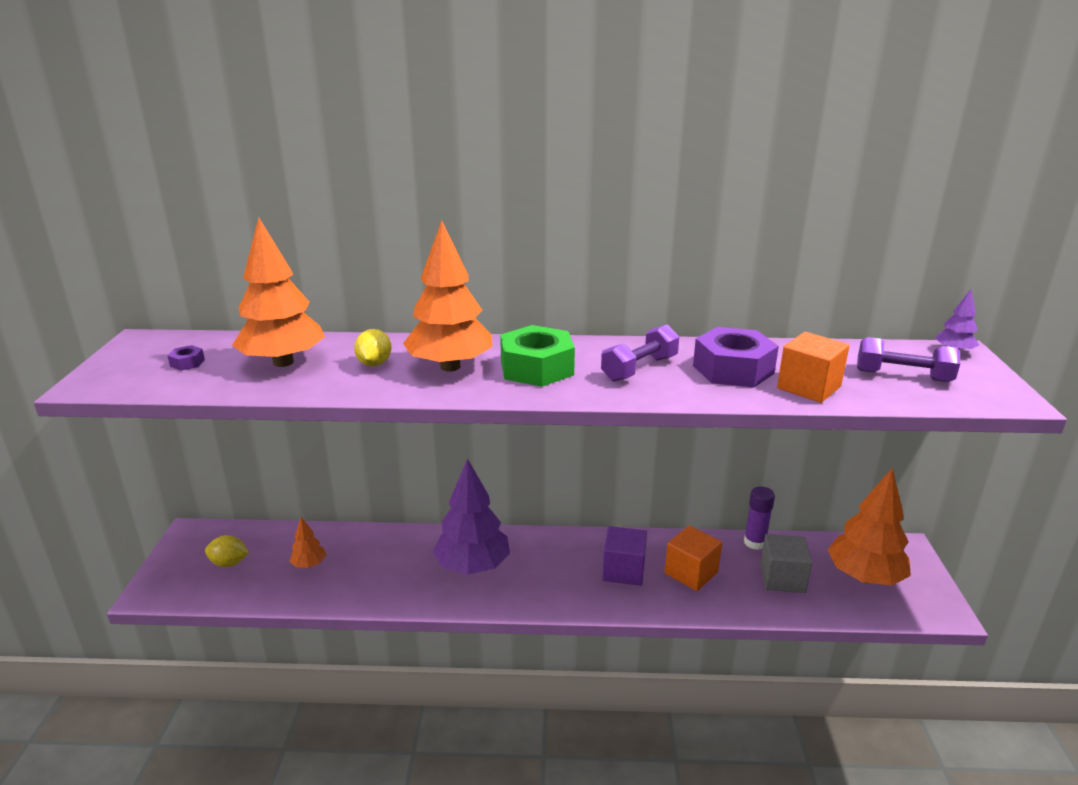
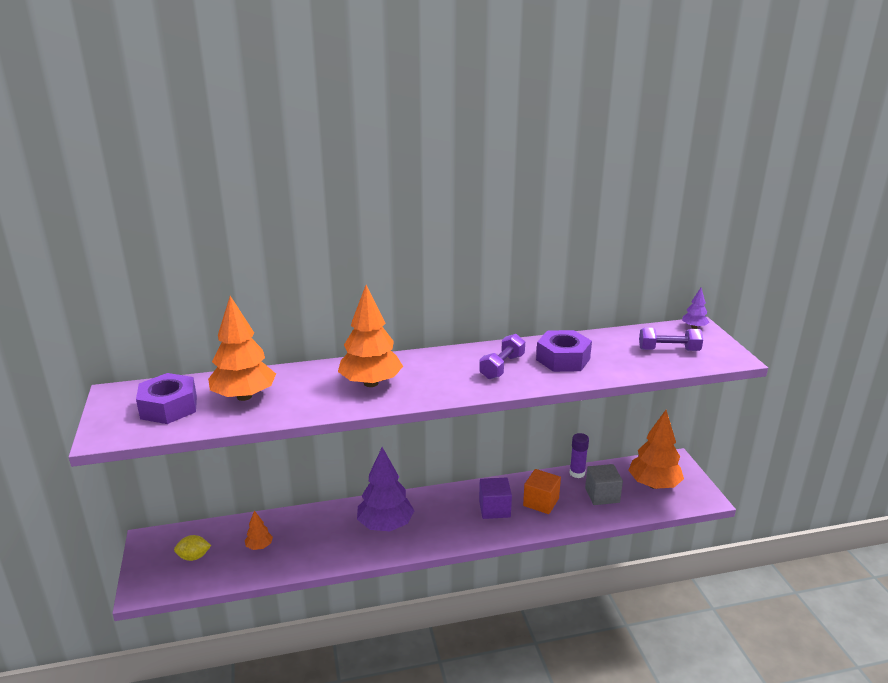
camera: 15 degrees left, 0 degrees up
purple nut [167,345,205,371] -> purple nut [136,373,197,424], size x2.40
yellow lemon [354,329,392,366] -> none
green nut [500,325,575,387] -> none
orange cube [777,332,850,403] -> none

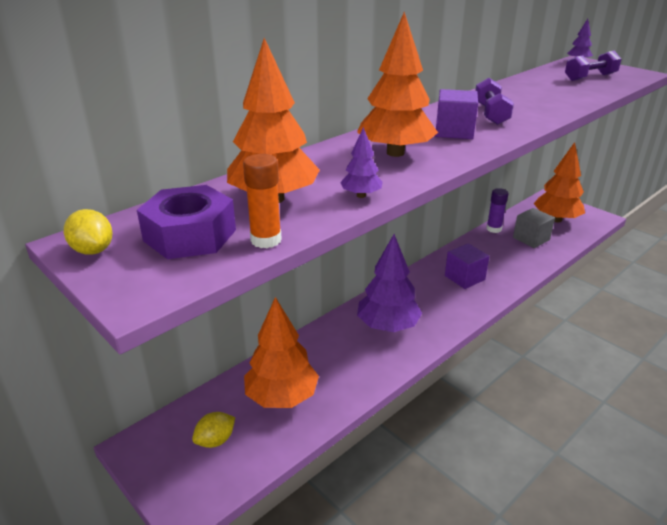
camera: 30 degrees left, 5 degrees up
orange tree [245,511,273,550] -> orange tree [244,297,319,408], size x2.14
orange cube [523,469,561,514] -> none
purple nut [536,330,592,372] -> none
none -> yellow lemon [64,209,113,255]
none -> orange glue stick [243,154,282,248]
none -> purple tree [340,127,383,198]
none -> purple cube [435,89,478,139]

